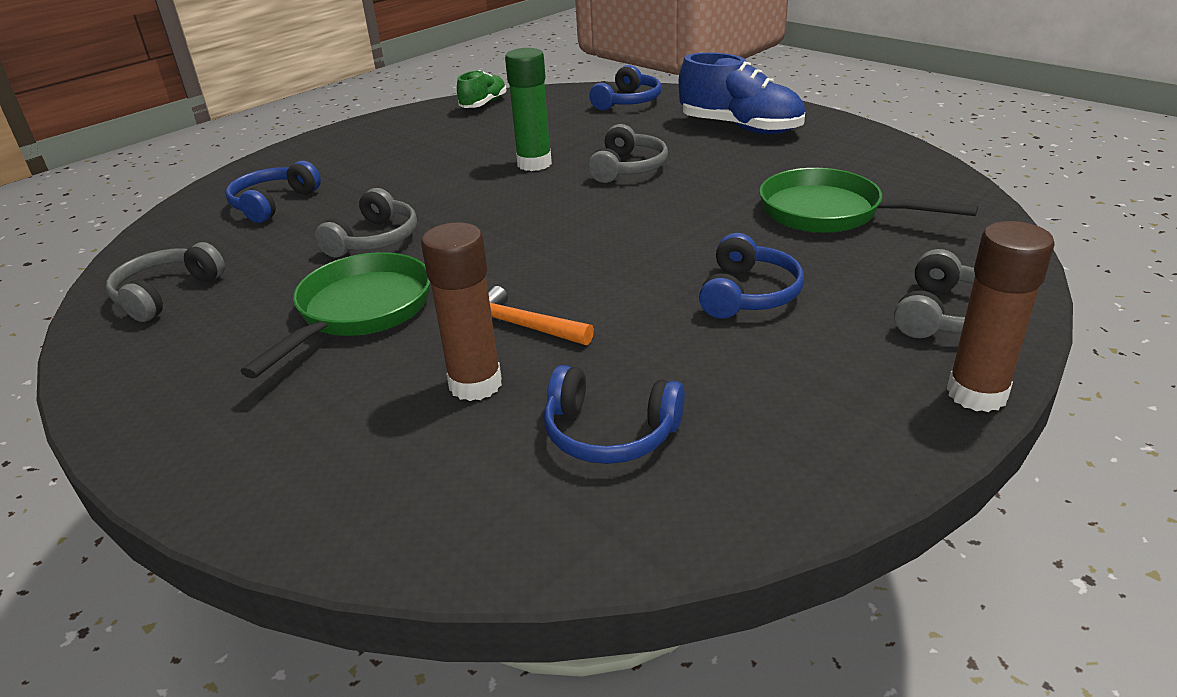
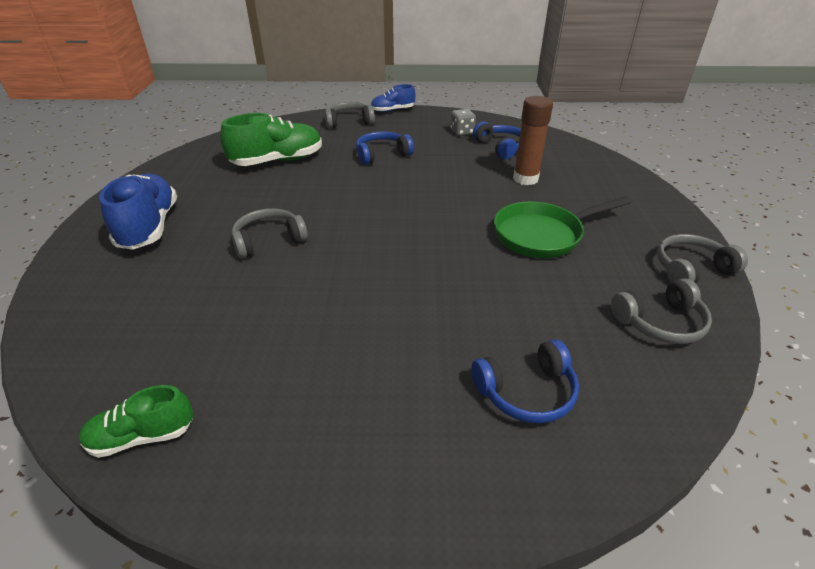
camera: 135 degrees left, 5 degrees up
grey headphones [315,188,417,258] -> grey headphones moved to [657,234,748,283]
orange hammer [488,286,594,345] -> none
green glue stick [505,48,552,171] -> none
blue headphones [589,65,662,110] -> none
green pan [759,168,978,233] -> green shoe [220,113,322,166]
brown glue stick [947,221,1055,412] -> blue shoe [371,84,415,113]
none -> grey dice [450,109,476,136]

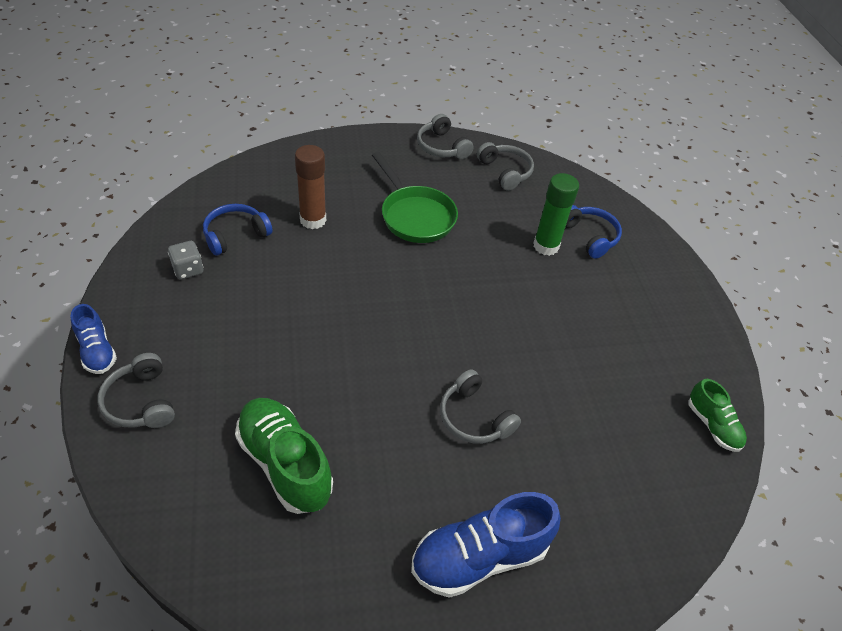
camera: 105 degrees left, 10 degrees up
blue headphones [356,131,414,165] -> none
none -> green glue stick [533,173,579,256]

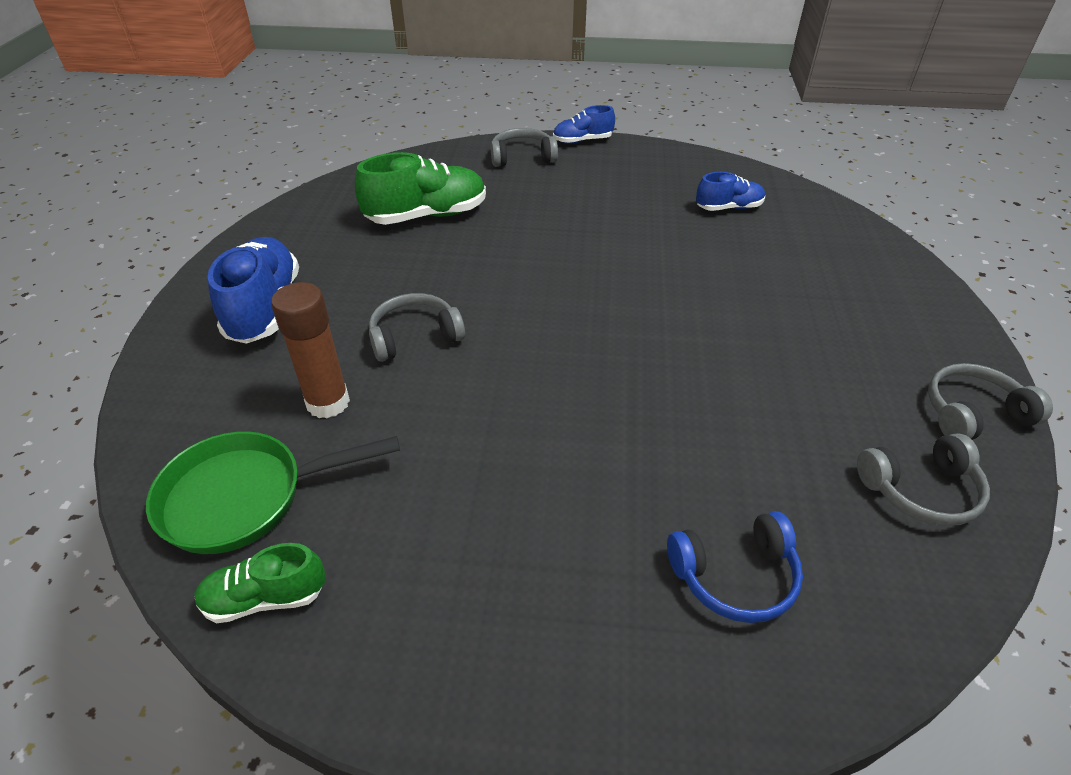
camera: 110 degrees right, 5 degrees down
grey dice [168,241,203,280] -> none
blue headphones [203,204,273,255] -> blue shoe [696,172,765,211]
brown glue stick [295,145,326,229] -> brown glue stick moved to [271,282,350,418]
green pan [372,152,458,243] -> green pan moved to [146,431,400,554]
green glue stick [533,173,579,256] -> none

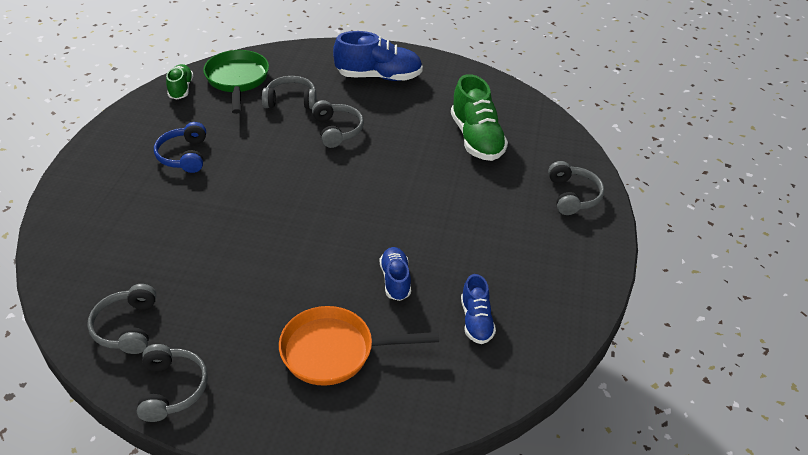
camera: 95 degrees right, 0 degrees up
brown glue stick [271,282,350,418] -> grey headphones [262,76,317,109]
blue shoe [553,105,615,144] -> blue shoe moved to [380,247,411,301]
blue headphones [667,511,803,623] -> blue headphones moved to [154,122,206,173]
none -> orange pan [279,306,439,386]

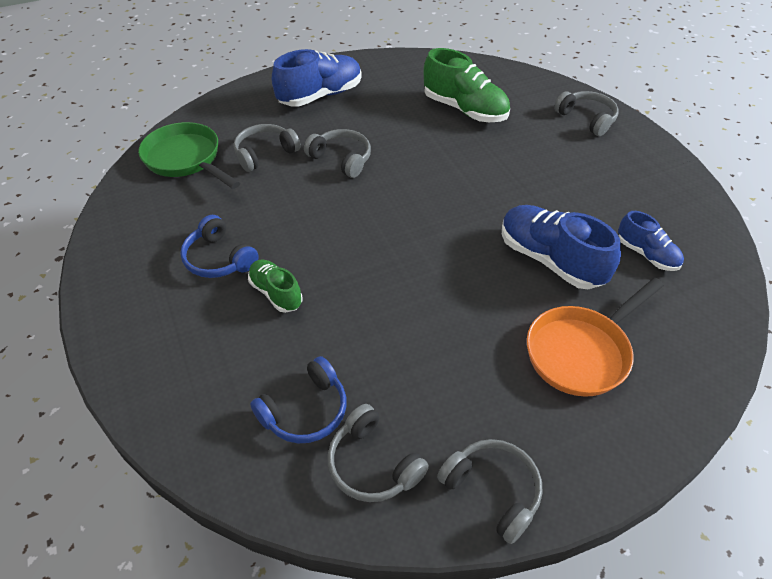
camera: 35 degrees left, 5 degrees up
green shoe [166,64,194,99] -> green shoe moved to [248,260,302,313]
blue shoe [380,247,411,301] -> blue shoe [502,205,621,289], size x1.74
none -> blue headphones [250,356,347,443]

